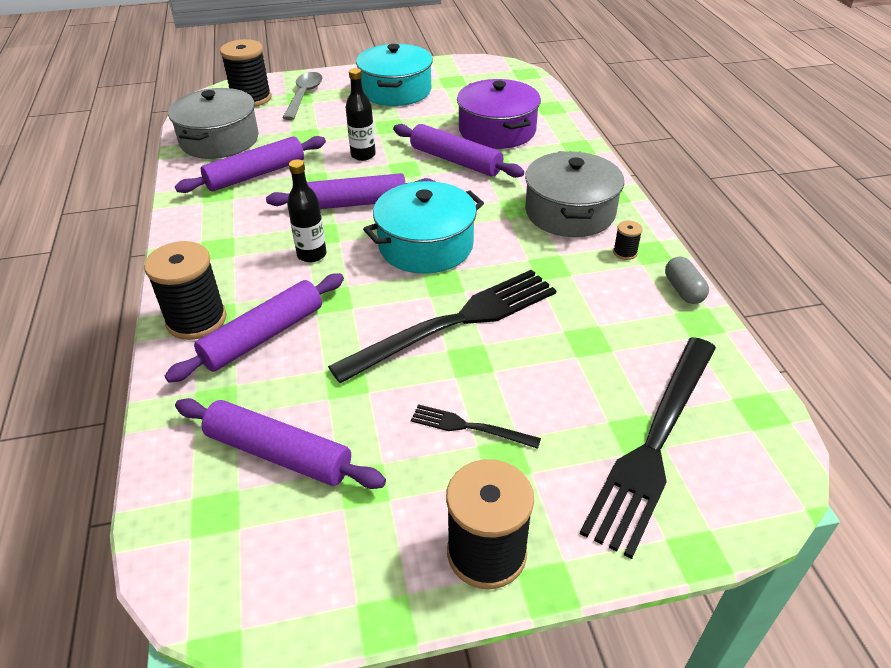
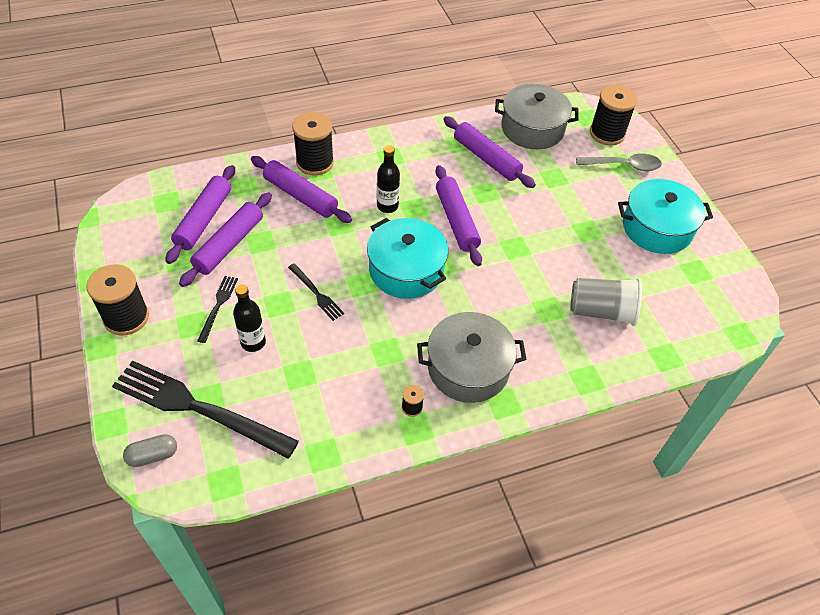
camera: 80 degrees right, 10 degrees up
black fork [328,269,557,383] -> black fork [288,263,344,321], size x0.46
black bottle [346,68,376,161] -> black bottle moved to [233,284,266,352]
purple rolling pin [393,124,524,178] -> purple rolling pin moved to [179,192,272,287]
purple pot [457,79,541,149] -> grey cup [571,278,642,326]
grey capsule [665,257,709,304] -> grey capsule moved to [123,434,177,467]

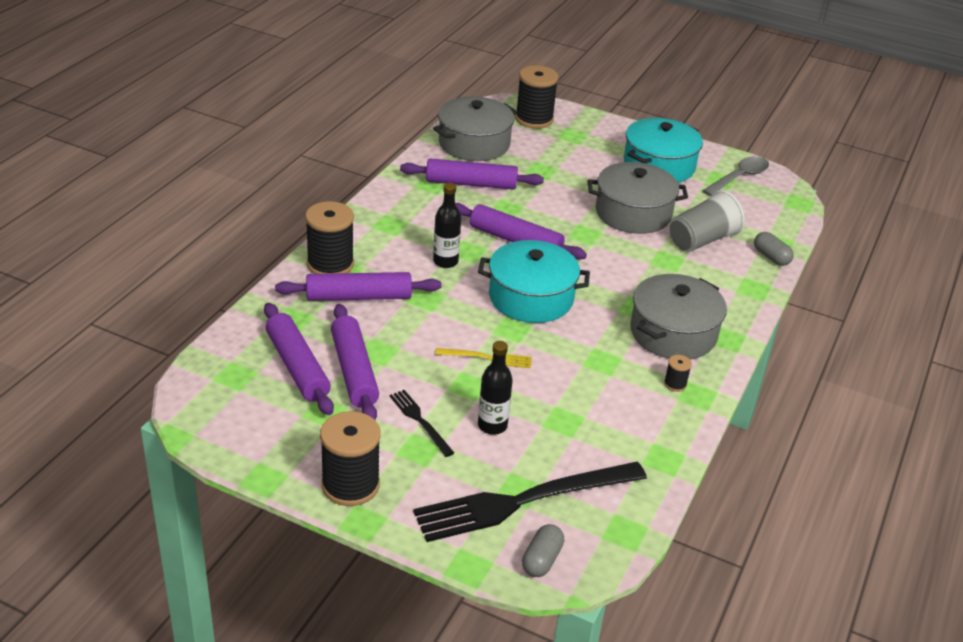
camera: 45 degrees left, 15 degrees down
black fork [288,263,344,321] -> yellow fork [435,348,532,368]
grey spoon [576,153,662,171] -> grey spoon moved to [702,156,769,196]
none -> grey pot [588,162,688,234]
none -> grey capsule [754,232,794,266]

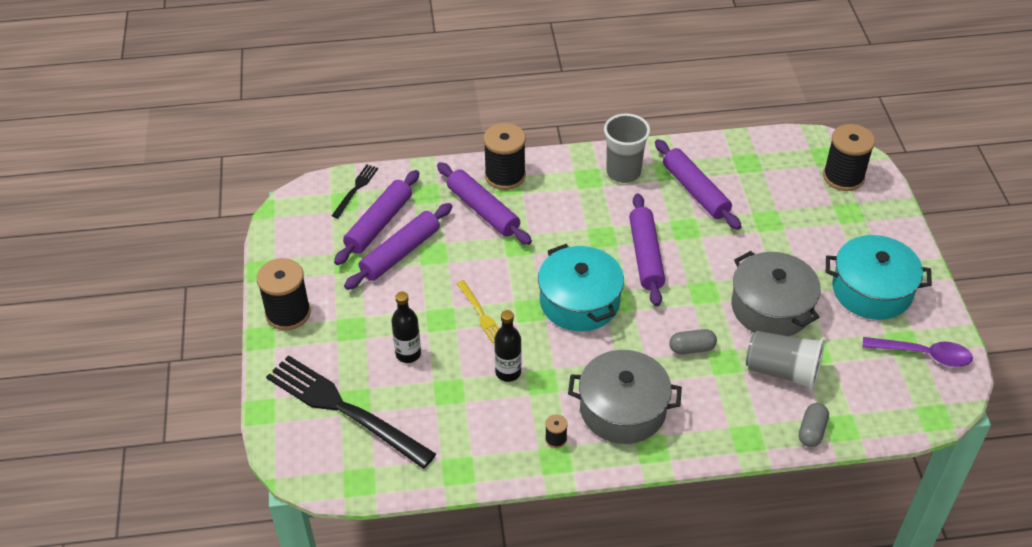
camera: 60 degrees right, 10 degrees up
black fork [390,390,454,457] -> black fork moved to [332,165,378,218]
grey pot [433,96,517,161] -> none
black bottle [433,183,461,268] -> black bottle moved to [494,310,522,382]
grey capsule [522,524,564,577] -> grey capsule moved to [669,329,717,354]
grey spoon [702,156,769,196] -> purple spoon [862,337,973,367]
none -> grey cup [604,113,650,183]

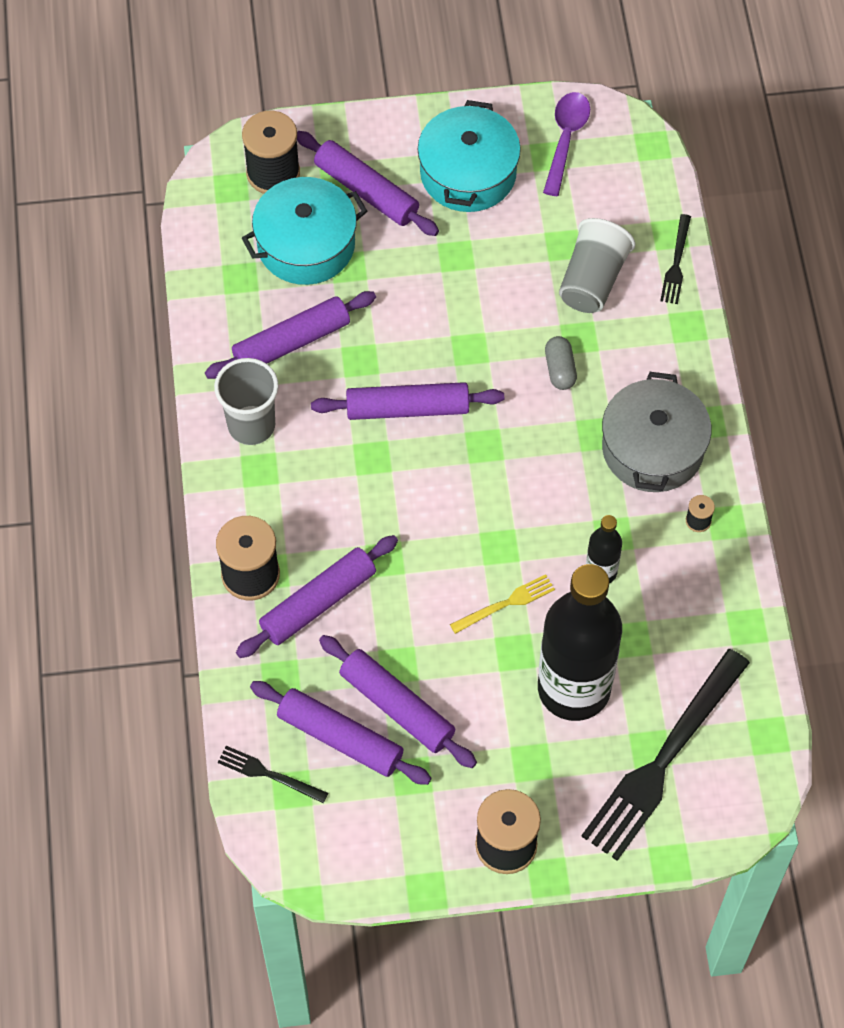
camera: 90 degrees left, 15 degrees up
black bottle [391,292,421,363] -> black bottle [538,564,622,721], size x2.22
turquoise pot [538,244,624,331] -> turquoise pot moved to [242,177,367,285]
grey pot [732,251,821,336] -> none
grey capsule [799,403,829,447] -> black fork [660,214,691,304]
none -> purple rolling pin [297,131,439,236]

